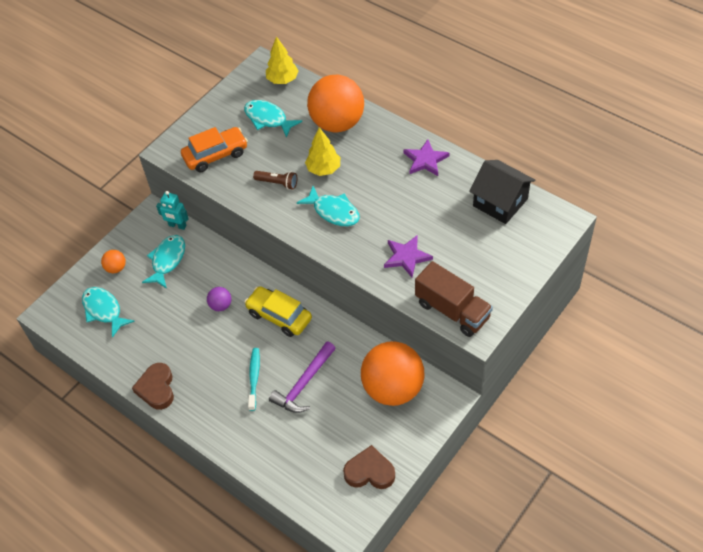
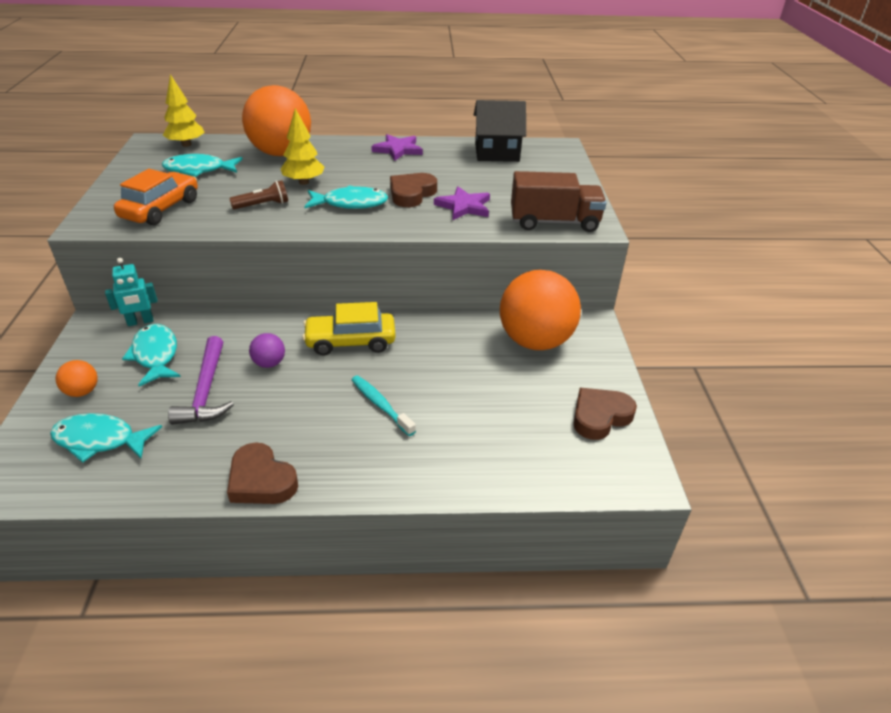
camera: 45 degrees left, 15 degrees down
purple hammer [269,341,336,413] -> purple hammer moved to [168,336,234,425]
none -> brown heart [390,173,437,207]

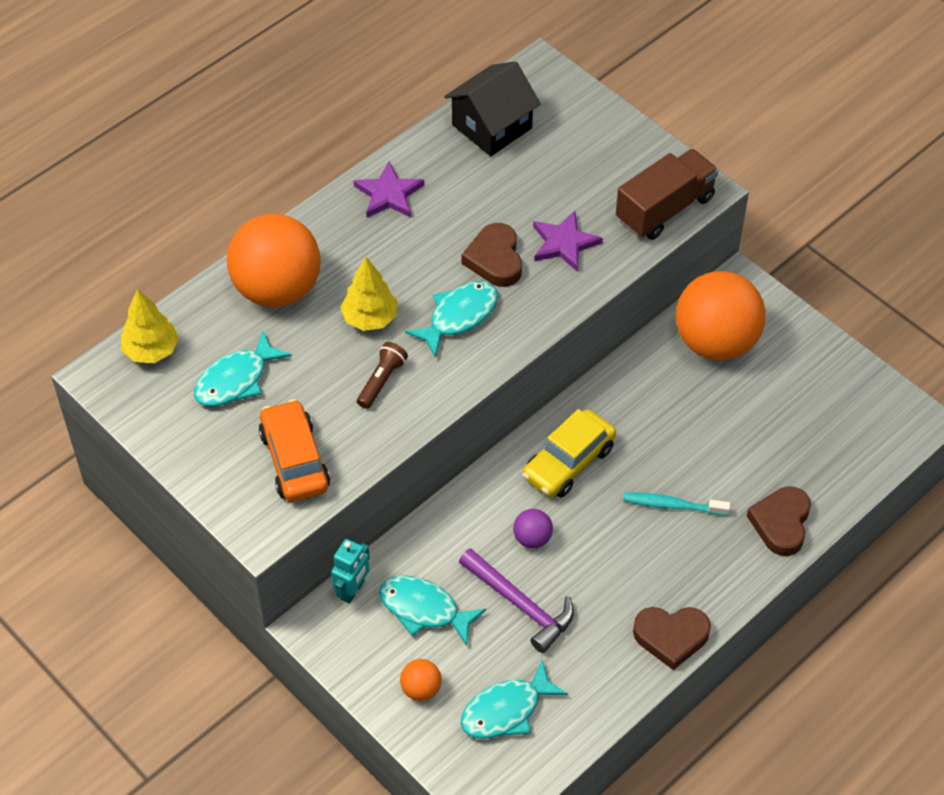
camera: 40 degrees left, 15 degrees up
brown heart [573,388,637,440] -> brown heart moved to [747,486,811,556]

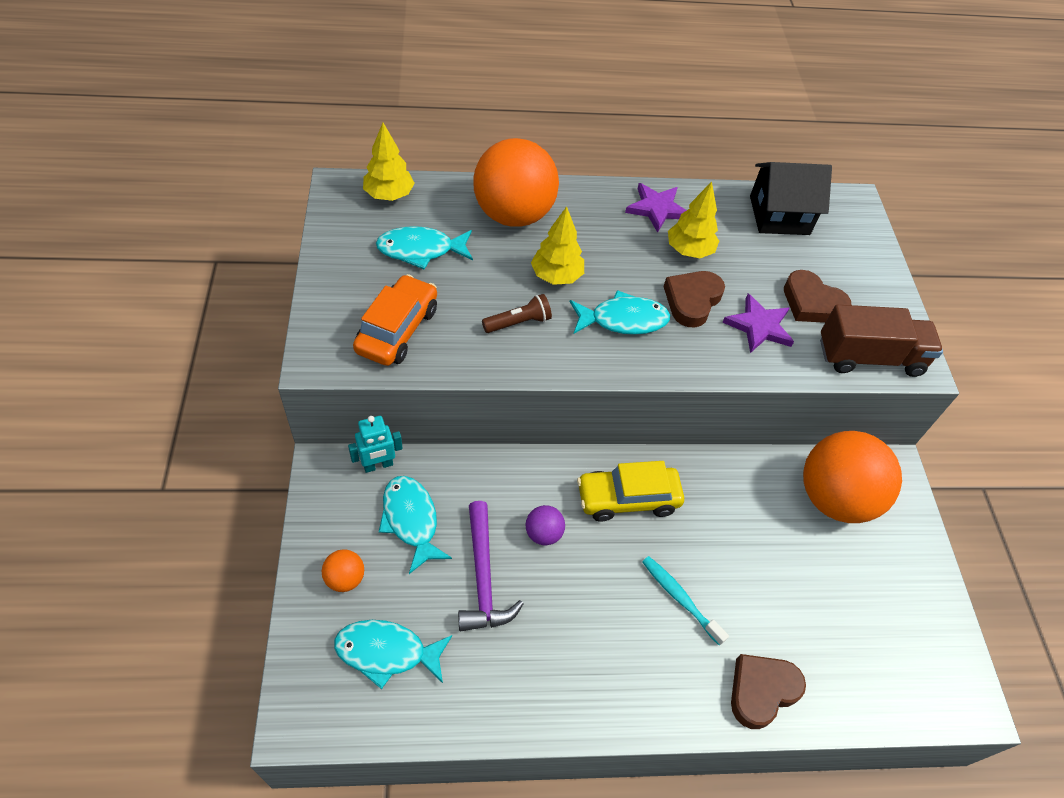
camera: 35 degrees right, 0 degrees up
brown heart [633,607,711,670] -> brown heart moved to [784,270,851,323]
none -> yellow tree [668,182,719,258]

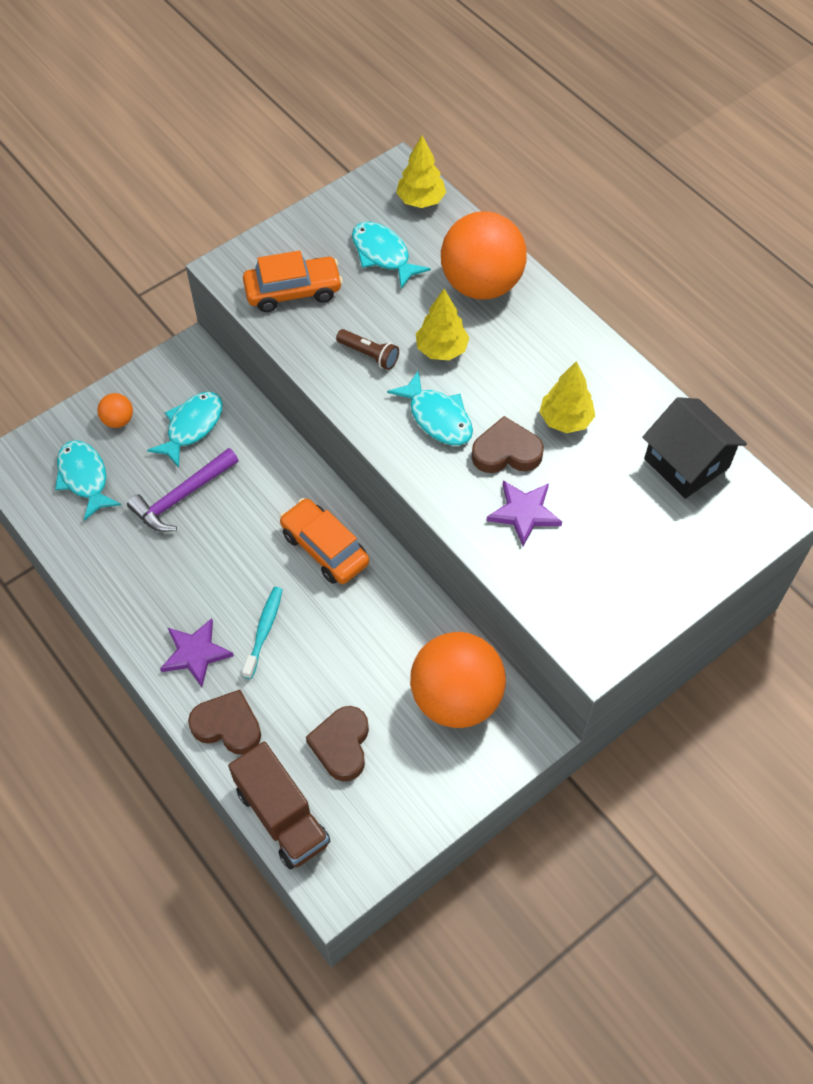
camera: 60 degrees right, 5 degrees up
turquoise robot [348,416,403,473] -> none
purple ball [526,505,565,545] -> none
yellow car [577,461,684,521] -> orange car [279,498,369,584]
purple star [625,183,687,233] -> purple star moved to [160,618,234,687]
brown heart [784,270,851,323] -> brown heart moved to [306,706,369,781]
brown truck [820,305,943,377] -> brown truck moved to [228,741,330,869]

